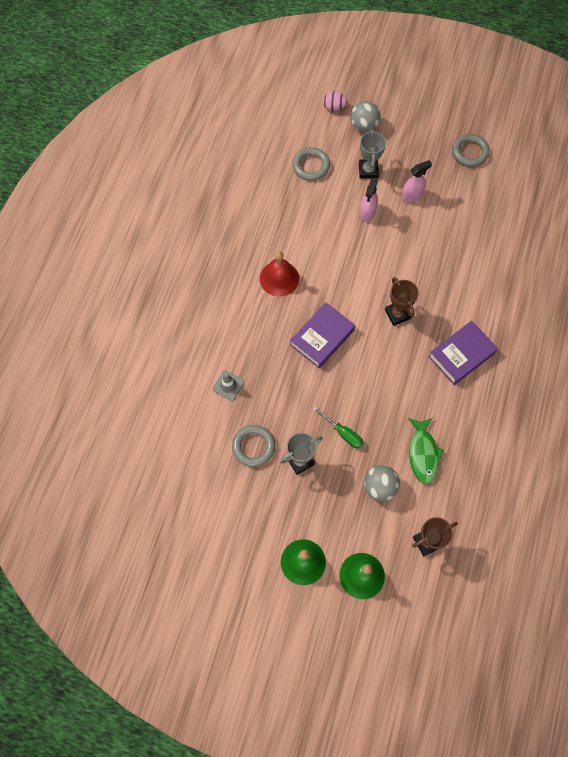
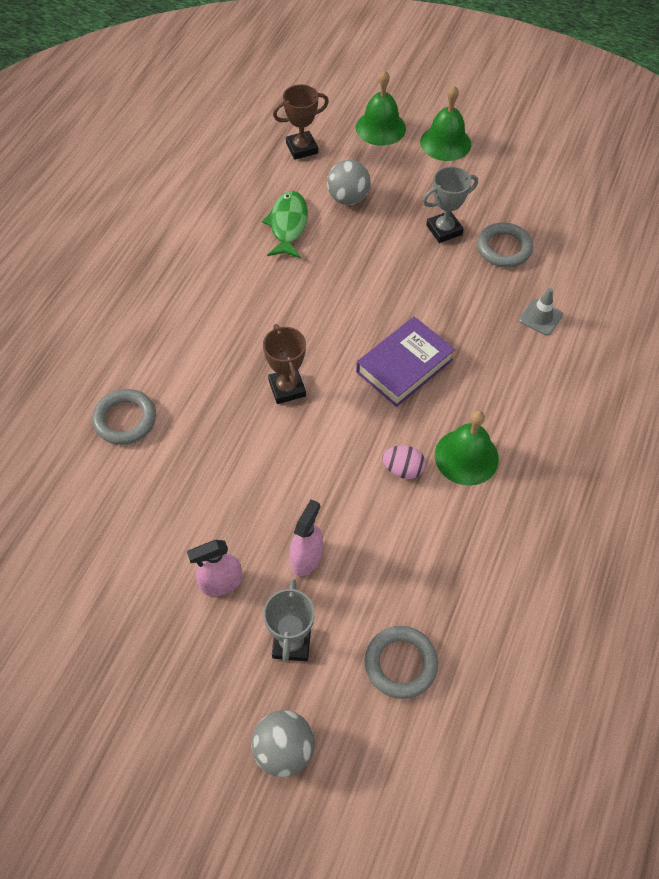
camera: 175 degrees left, 10 degrees down
red bell [260,251,299,297] -> green bell [435,410,499,486]
green screwdriver [313,407,364,449] -> none
pink egg [323,91,347,111] -> pink egg moved to [382,445,426,479]
purple book [428,321,498,385] -> none
grey ring [452,134,490,167] -> grey ring moved to [92,389,156,445]

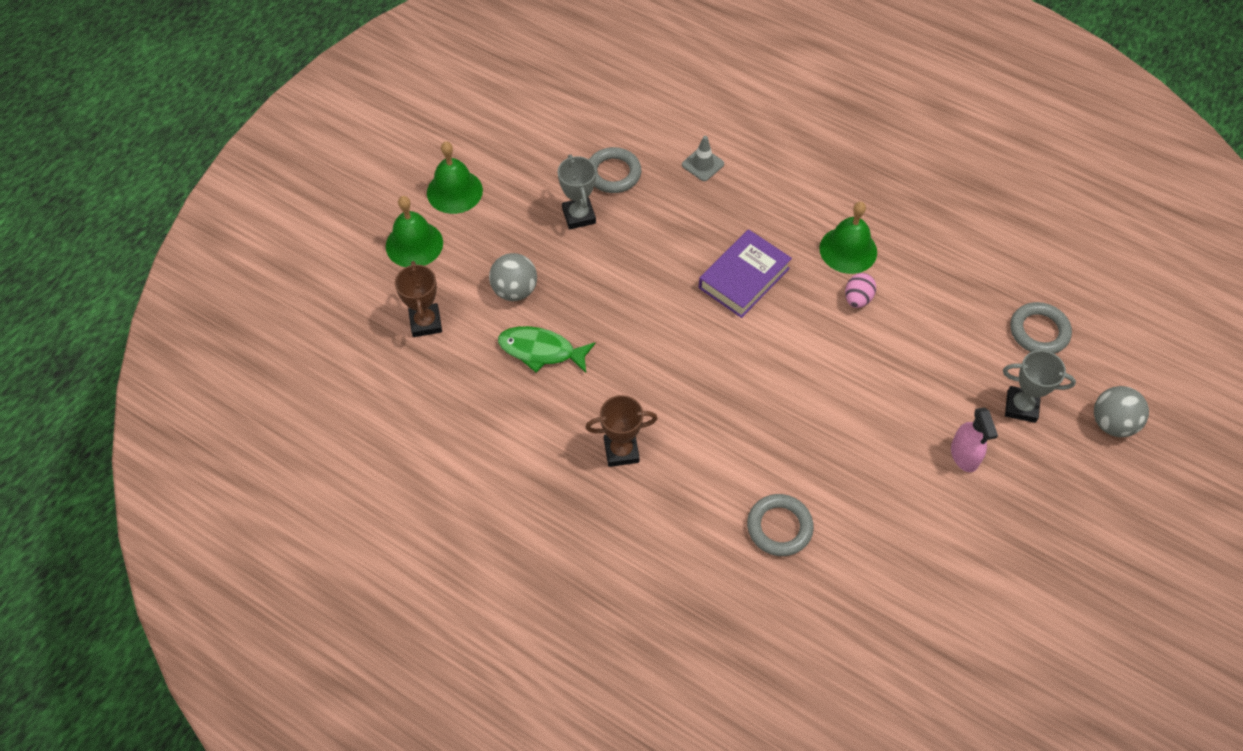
camera: 80 degrees left, 0 degrees up
brown trophy [263,324,306,404] -> brown trophy moved to [585,395,658,467]
pink spray bottle [289,499,323,576] -> none
purple book [356,317,455,407] -> purple book turned 75 degrees clockwise [699,229,792,318]

